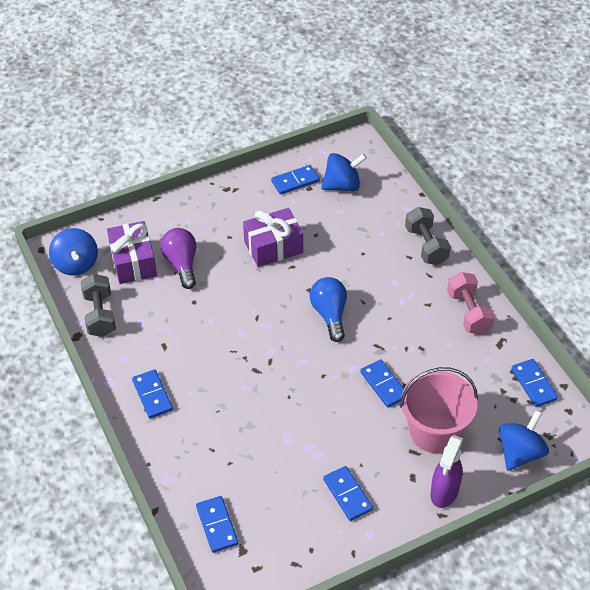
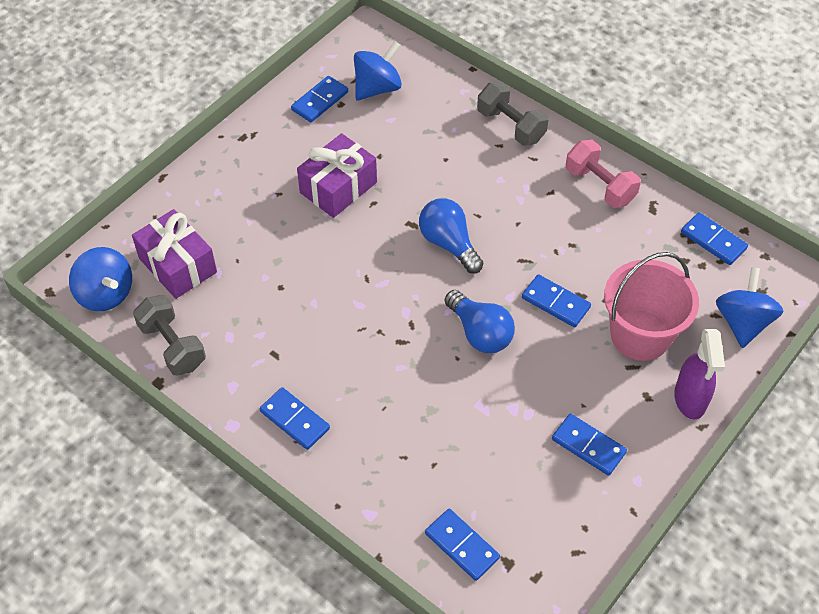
camera: 25 degrees left, 5 degrees up
purple light bulb [160,228,196,289] -> none
none -> blue light bulb [445,290,515,353]

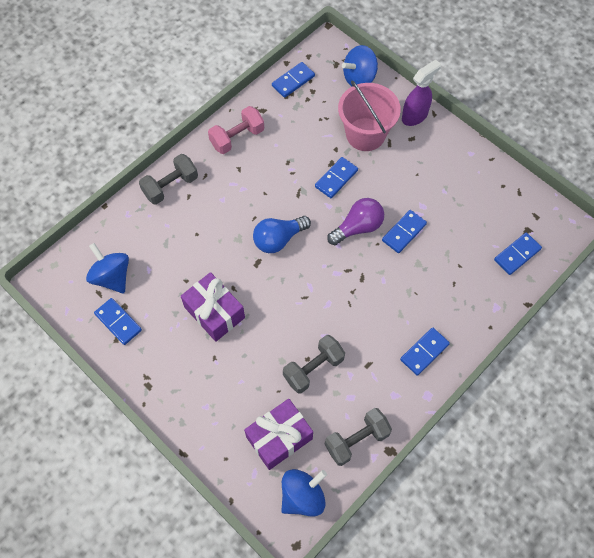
camera: 85 degrees left, 10 degrees up
blue light bulb [445,290,515,353] -> purple light bulb [327,198,384,245]
blue domino [552,414,627,476] -> blue domino moved to [382,210,427,253]
purple spray bottle [674,329,725,420] -> purple spray bottle turned 45 degrees counterclockwise [402,60,441,126]
blue spinning top [716,267,783,348] -> blue spinning top turned 45 degrees counterclockwise [342,45,378,86]
none -> grey dumbbell [283,335,345,394]

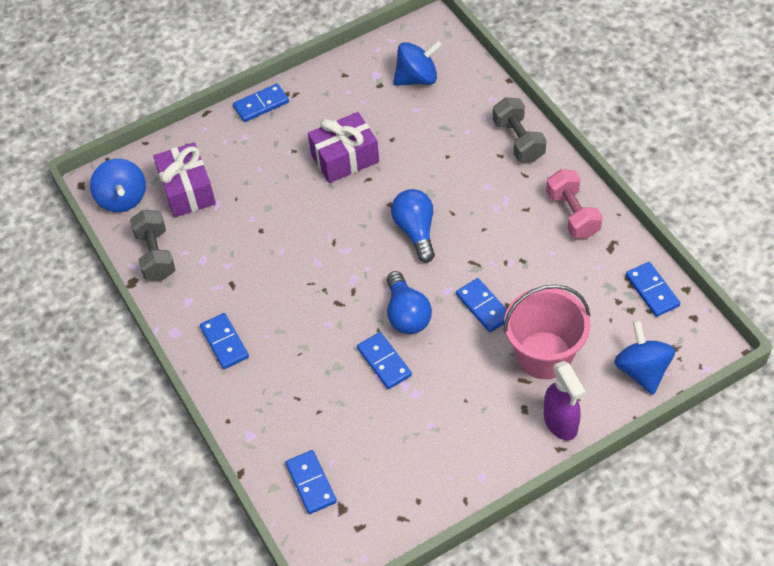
camera: 110 degrees right, 10 degrees down
blue domino [94,298,142,345] -> blue domino moved to [233,83,289,122]
grey dumbbell [283,335,345,394] -> none
purple light bulb [327,198,384,245] -> blue light bulb [387,271,432,334]

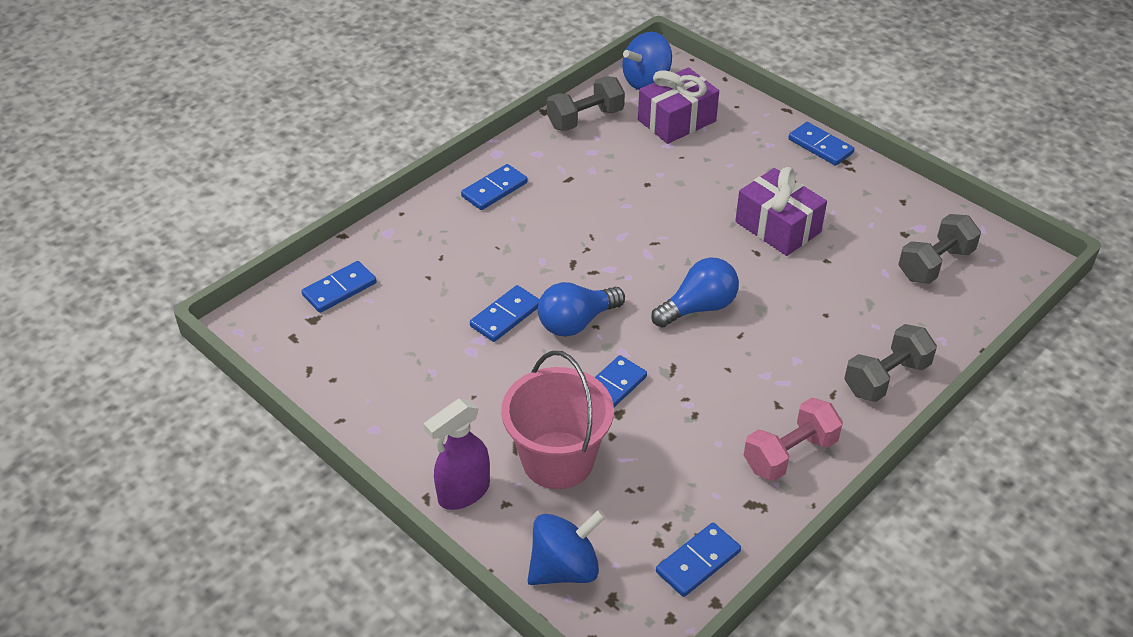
camera: 70 degrees right, 10 degrees down
blue spinning top [393,40,442,86] -> grey dumbbell [899,214,981,284]

